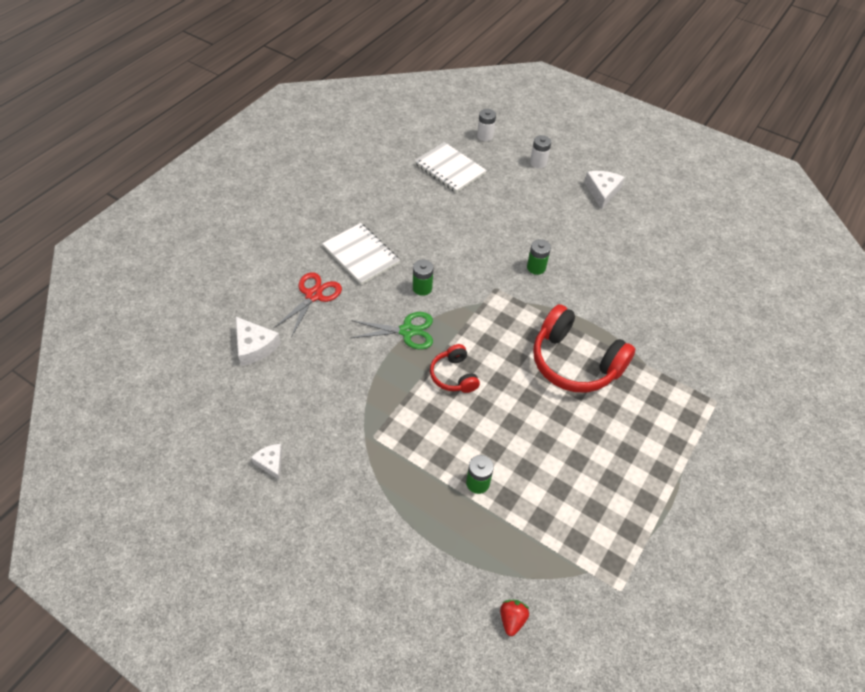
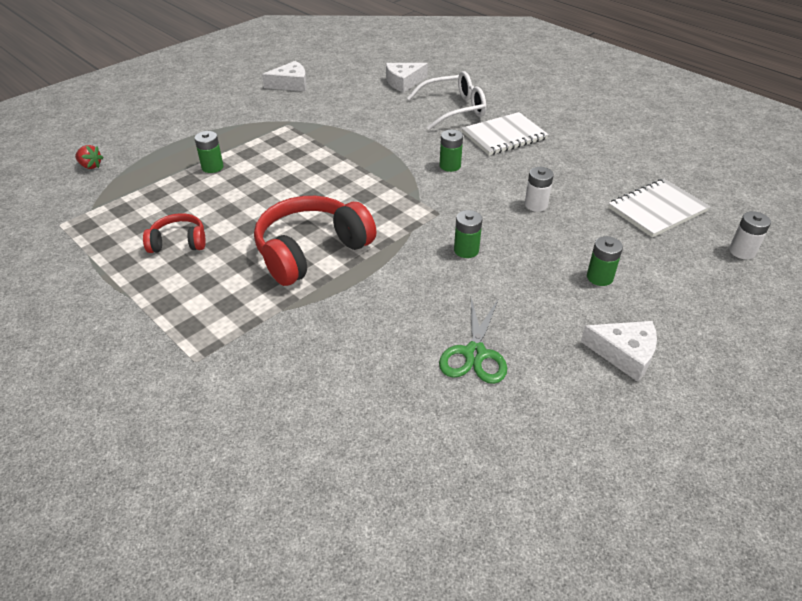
camera: 105 degrees right, 10 degrees down
white cheese [251,444,282,480] -> white cheese [262,61,307,91], size x1.59
red scissors [273,272,342,337] -> white glasses [407,71,486,130]
green scissors [351,312,433,349] -> green scissors moved to [439,298,507,384]
red headphones [430,344,480,393] -> red headphones moved to [143,213,206,253]
white battery [530,135,551,168] -> white battery moved to [524,167,554,212]
none -> green battery [587,236,623,286]

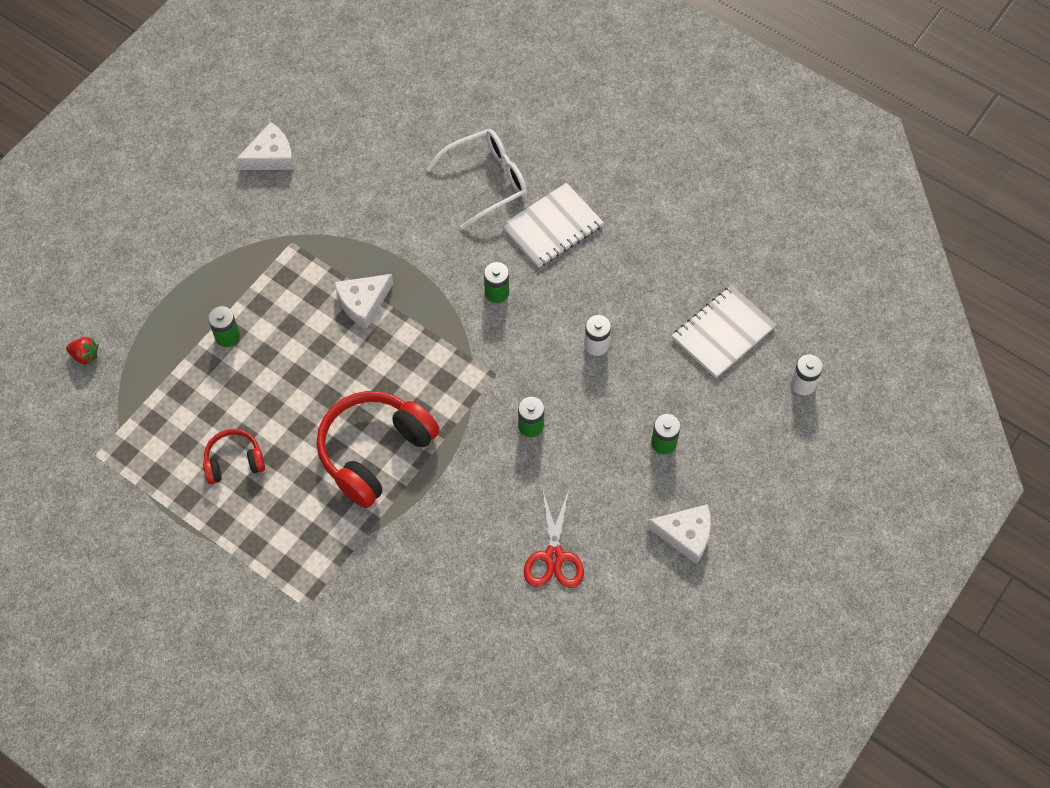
camera: 10 degrees left, 20 degrees up
white cheese [386,63,428,93] -> white cheese moved to [335,274,393,329]
green scissors [439,298,507,384] -> red scissors [524,490,584,588]

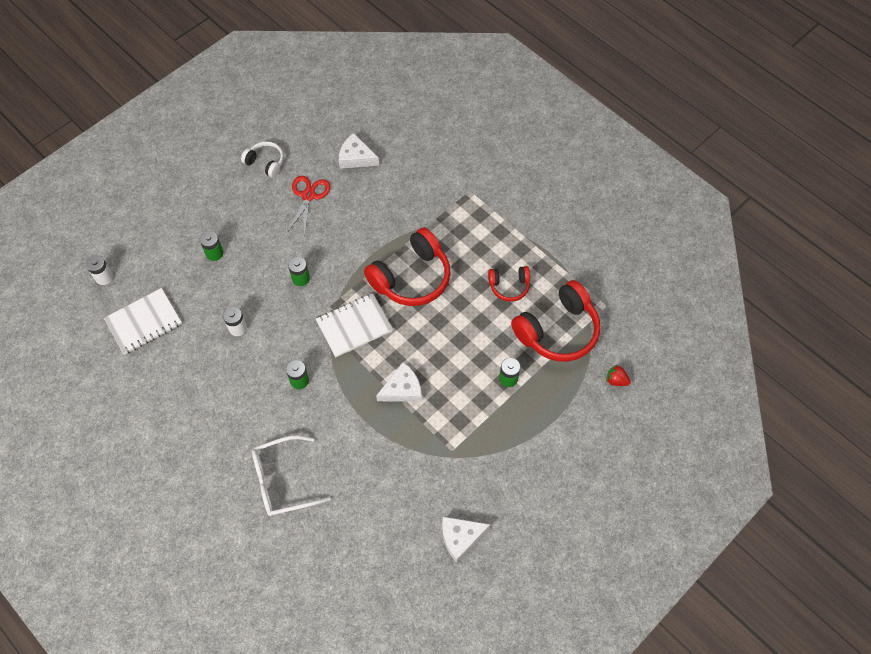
camera: 170 degrees left, 0 degrees up
white notebook [502,183,604,268] -> white notebook moved to [316,293,393,357]
white cheese [647,504,711,564] -> white cheese moved to [339,133,379,169]
none -> white headphones [241,141,284,178]
none -> red headphones [511,280,600,362]

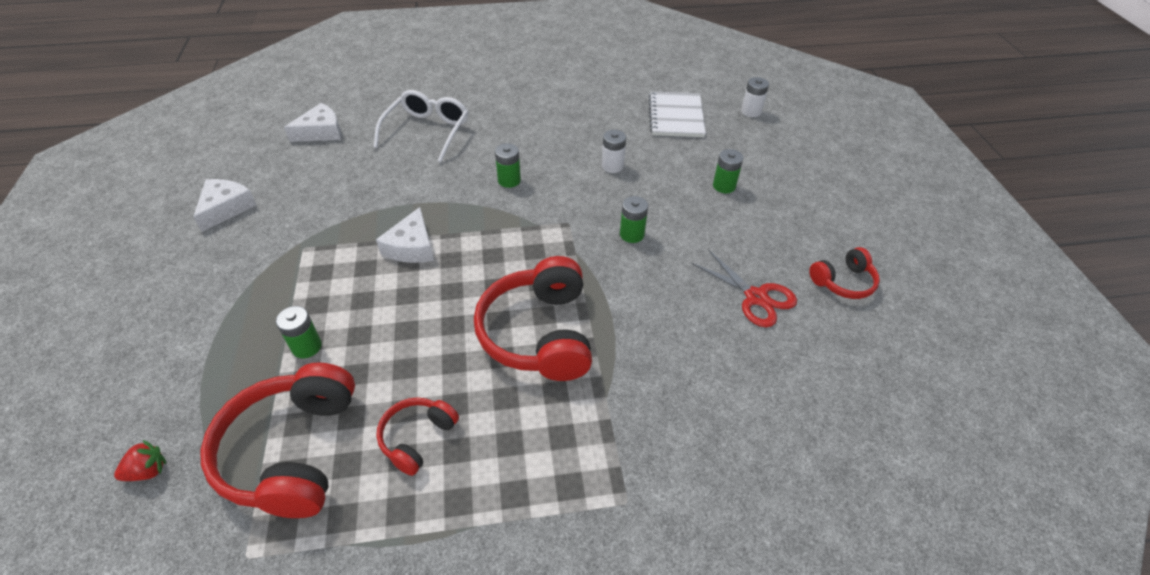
camera: 125 degrees right, 15 degrees down
white headphones [241,141,284,178] -> red headphones [809,247,880,299]
white notebook [316,293,393,357] -> none
white cheese [339,133,379,169] -> white cheese moved to [284,103,341,142]

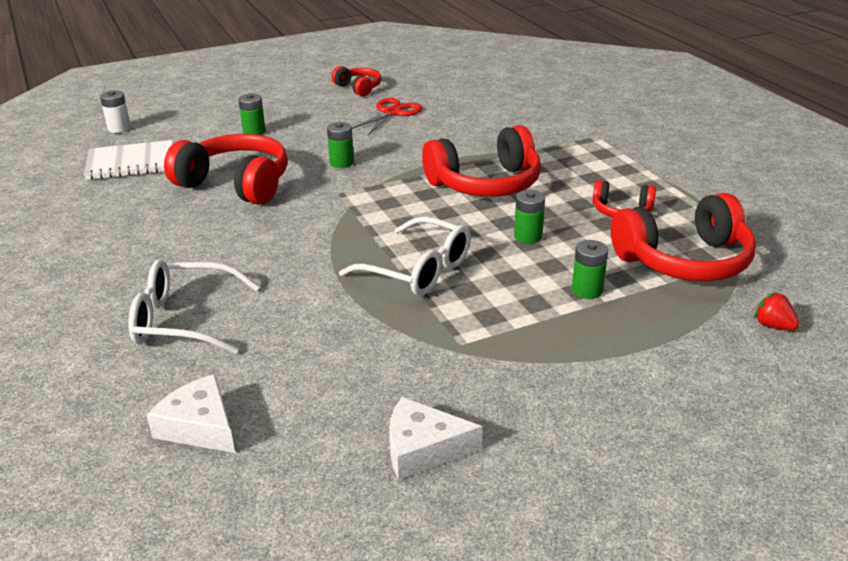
camera: 105 degrees left, 15 degrees down
white cheese [376,207,434,263] -> white glasses [339,216,471,296]
green battery [495,143,521,188] -> green battery moved to [514,190,545,243]
white battery [602,130,626,173] -> red headphones [164,134,288,205]

